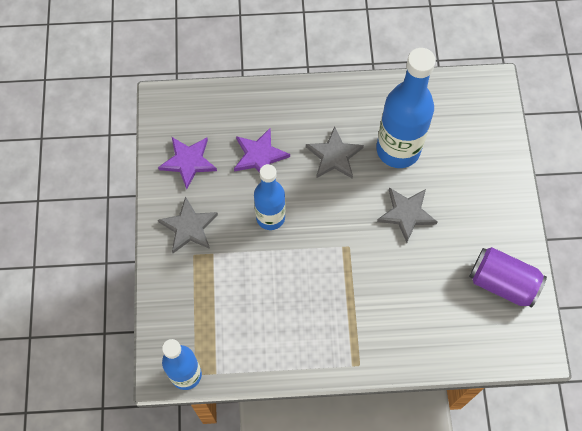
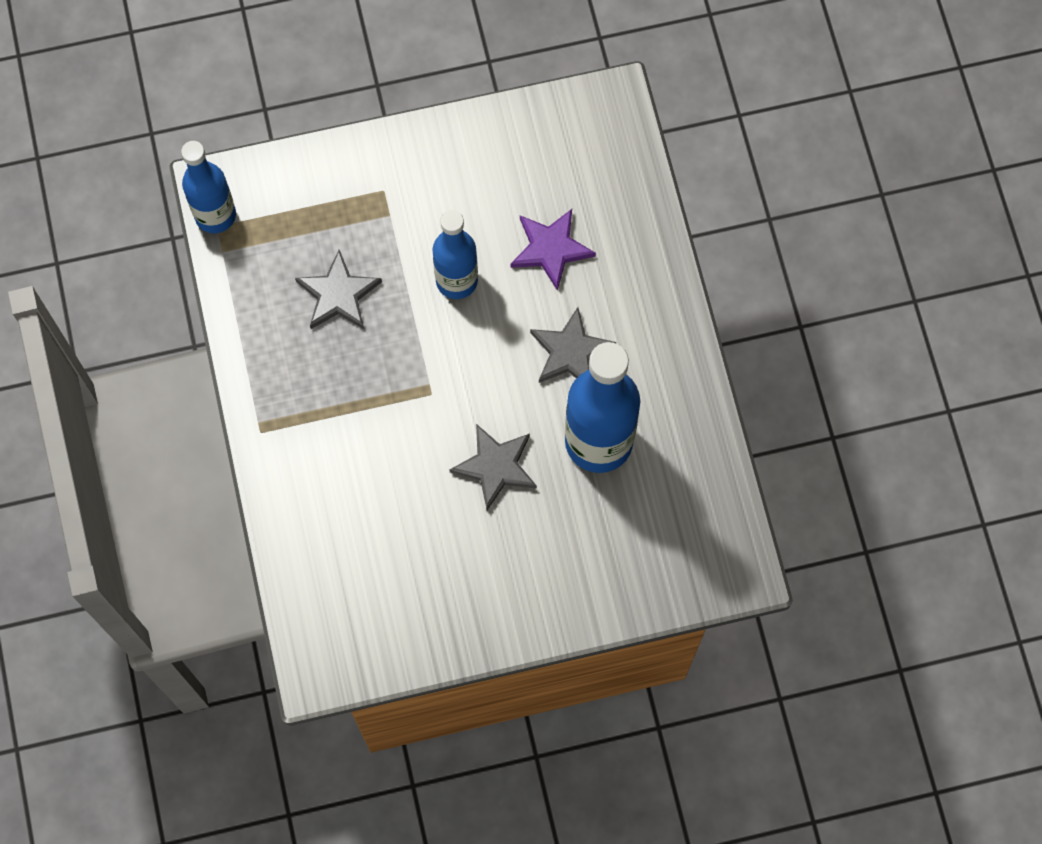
camera: 80 degrees right, 5 degrees up
purple star [158,137,217,189] -> none
grey star [158,196,218,253] -> grey star moved to [295,250,382,329]
purple can [469,247,547,308] -> none

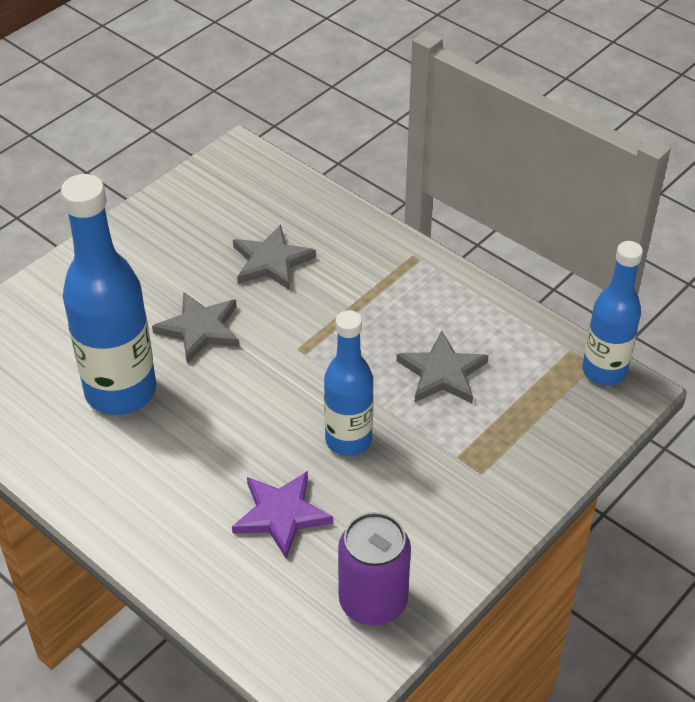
camera: 145 degrees right, 25 degrees down
grey star [530,307,616,383] -> grey star moved to [233,224,316,290]
none -> purple can [338,512,411,626]

